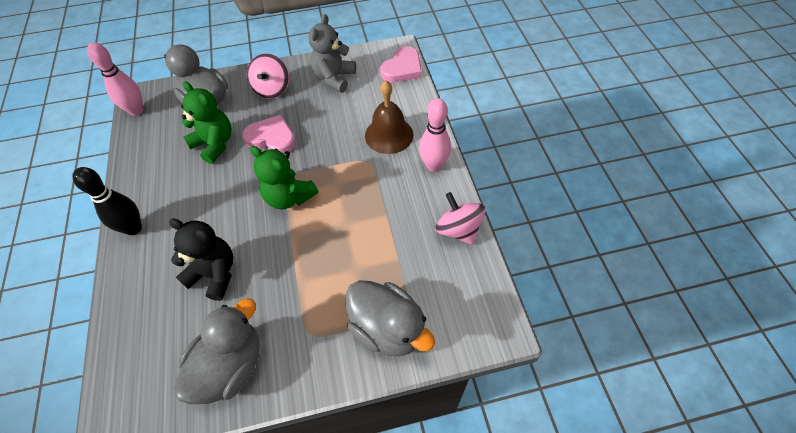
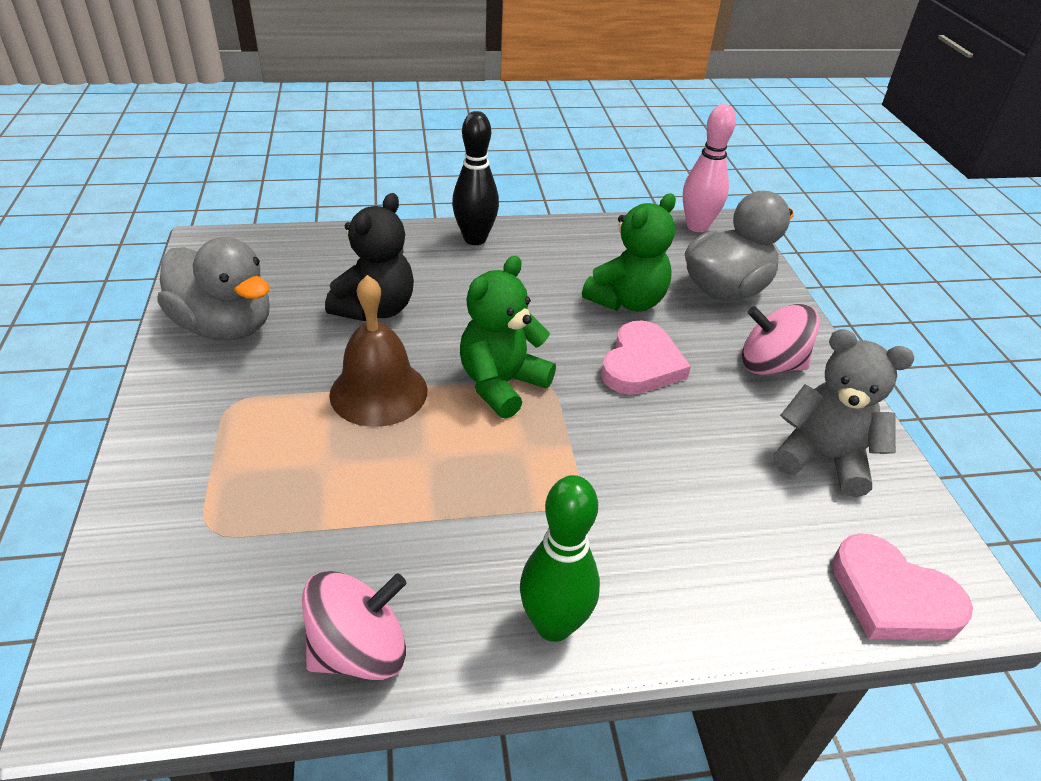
camera: 90 degrees right, 15 degrees down
grey duck [346,280,435,356] -> none
brown bell [365,80,413,154] -> brown bell moved to [329,275,427,427]
pink bowling pin [419,98,451,172] -> green bowling pin [520,475,600,642]

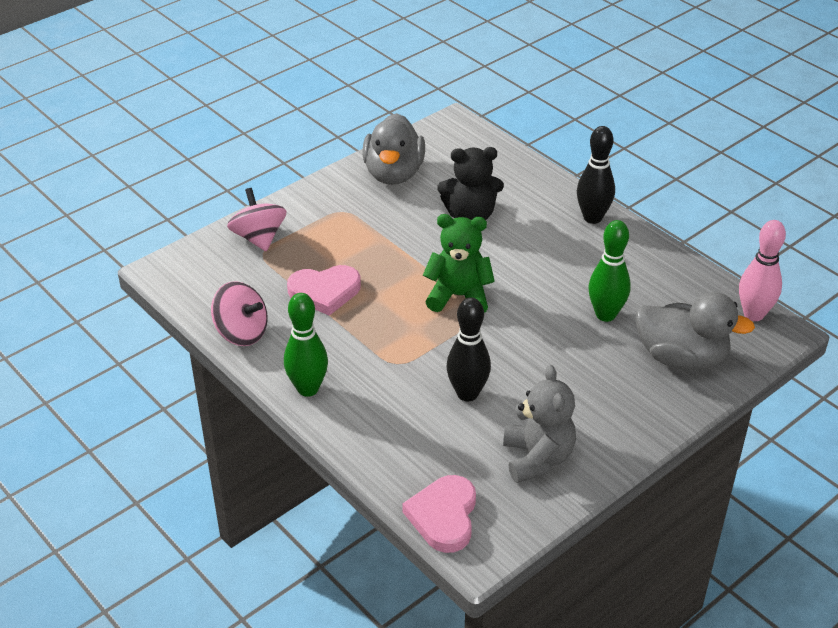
camera: 60 degrees right, 0 degrees up
brown bell [329,275,427,427] -> none
green teddy bear [582,194,676,311] -> green bowling pin [589,220,631,322]
pink heart [601,320,691,395] -> pink heart moved to [287,265,361,316]
pink spinning top [742,304,819,375] -> pink spinning top moved to [227,188,287,251]
none -> black bowling pin [446,297,491,401]

